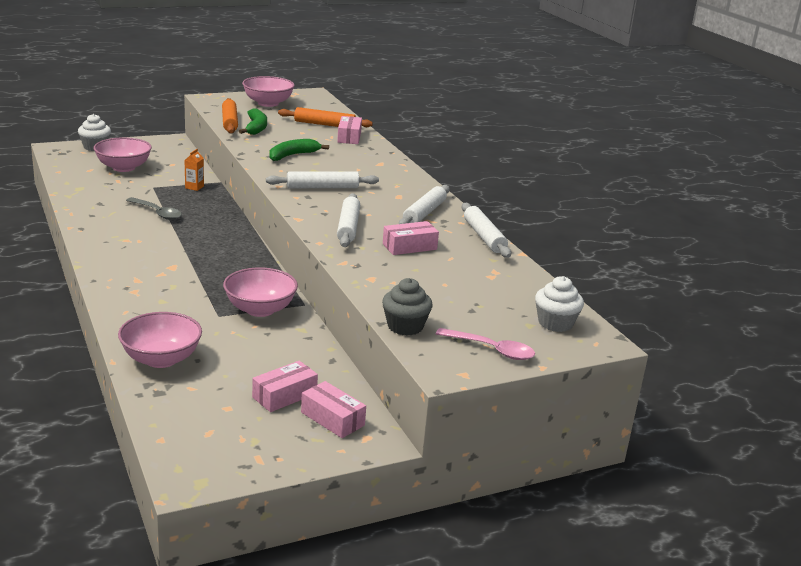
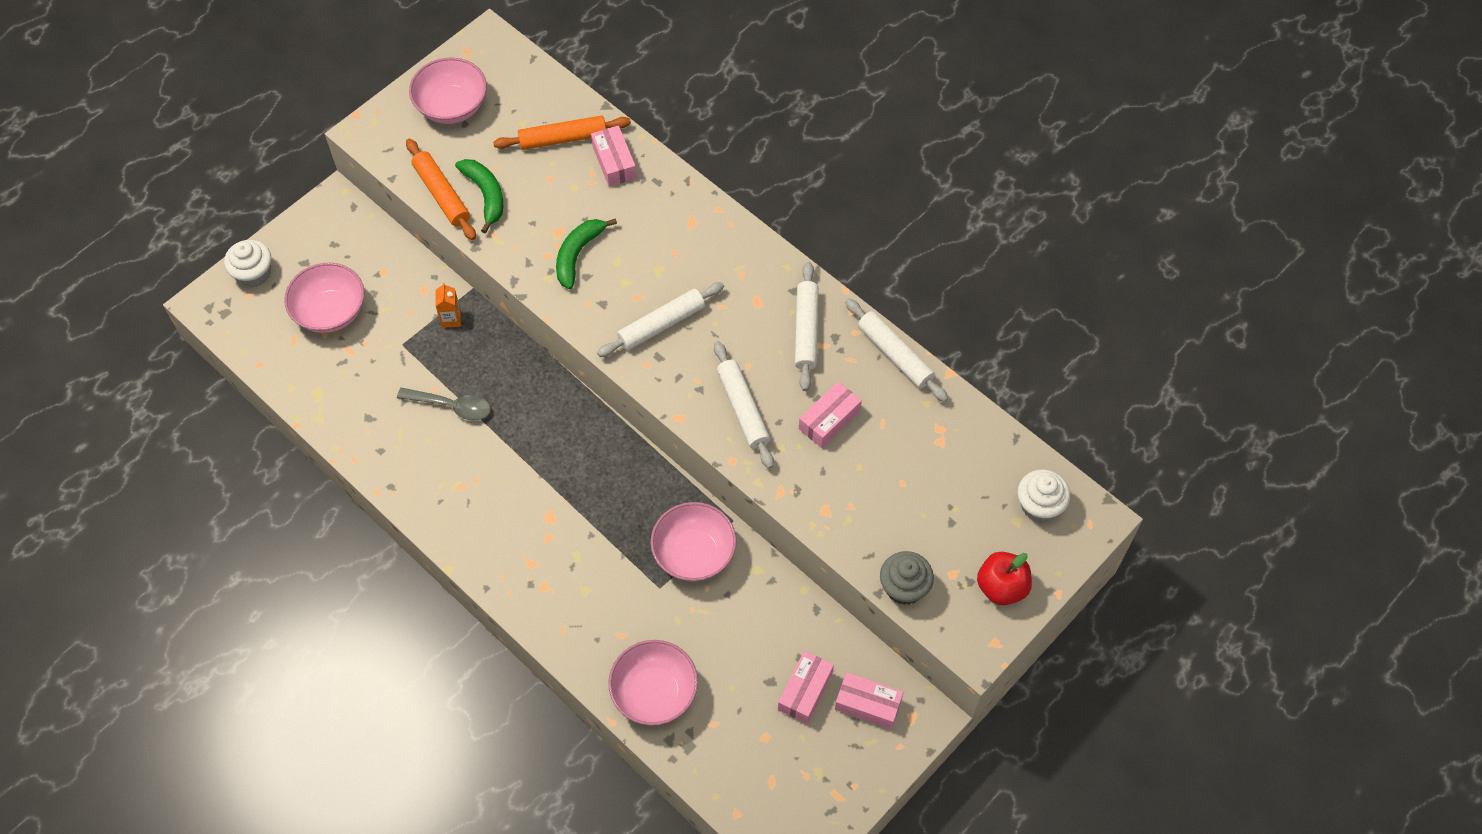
camera: 20 degrees left, 35 degrees up
pink spoon [436,328,535,360] -> red apple [977,552,1032,605]

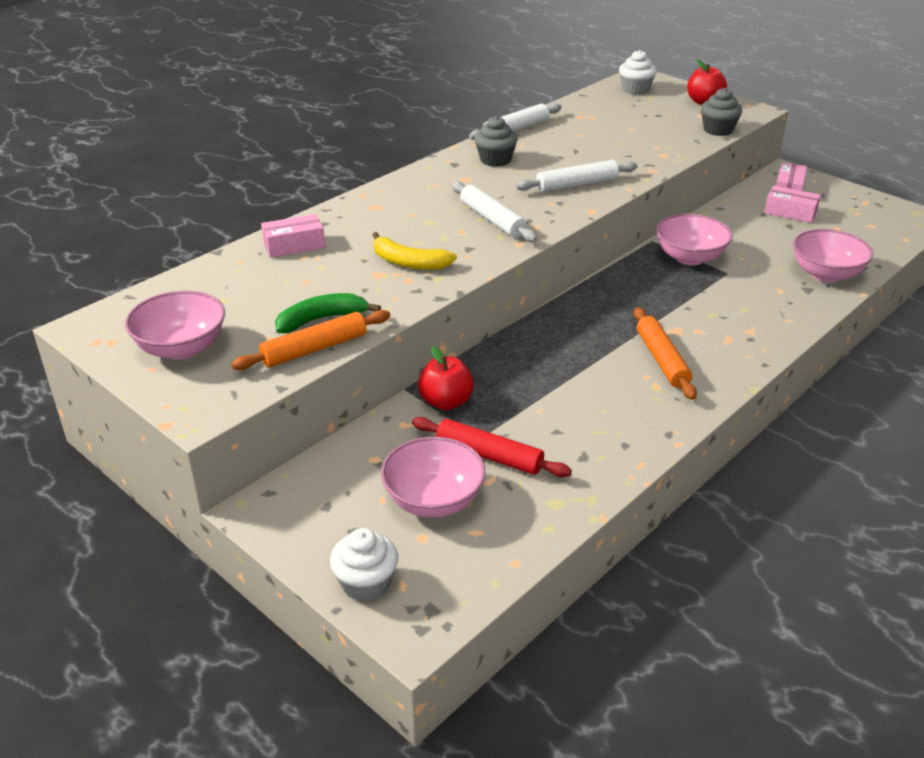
camera: 90 degrees left, 25 degrees down
grey spoon [397,388,491,421] -> none
orange carton [435,283,461,328] -> red apple [418,346,474,410]
orange rolling pin [493,115,631,150] -> orange rolling pin moved to [634,307,697,400]
green banana [556,218,617,289] -> yellow banana [372,232,457,270]
white rolling pin [795,262,819,391] -> grey cupcake [475,116,517,167]
pink box [799,382,862,448] -> none
none -> red rolling pin [412,417,572,477]

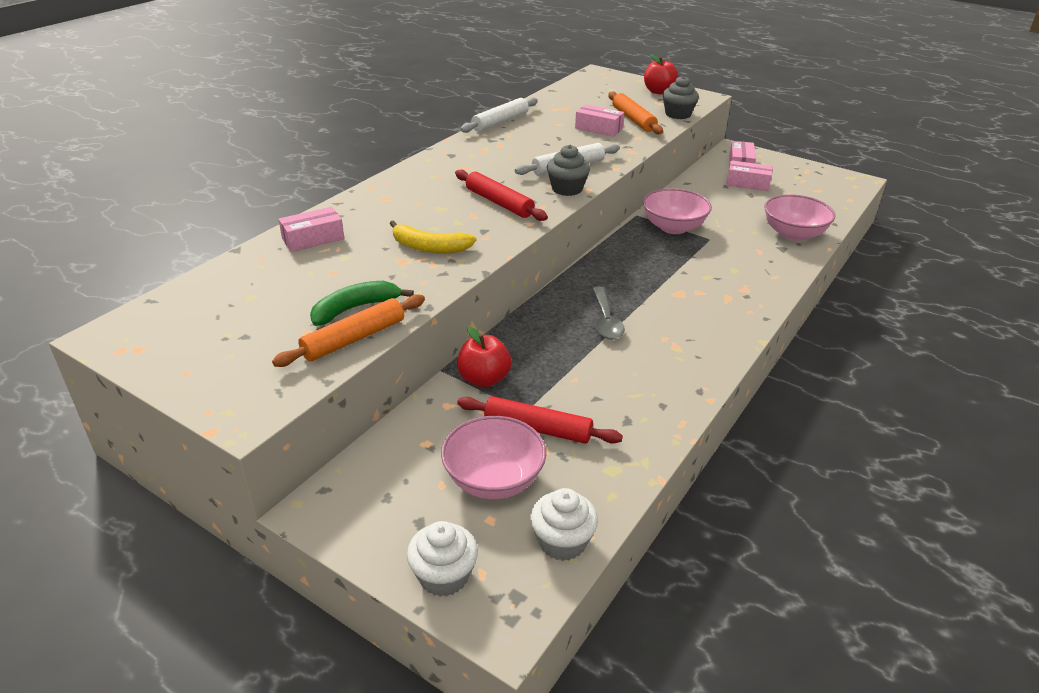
camera: 10 degrees left, 0 degrees up
pink bowl [125,291,225,359] -> none
white rolling pin [452,181,537,242] -> red rolling pin [455,170,548,221]
grey cupcake [475,116,517,167] -> grey cupcake moved to [547,145,590,196]
white cupcake [619,50,657,95] -> white cupcake moved to [530,488,598,561]
orange rolling pin [634,307,697,400] -> orange rolling pin moved to [608,91,663,134]
none -> pink box [575,104,624,137]
none -> grey spoon [592,287,625,340]

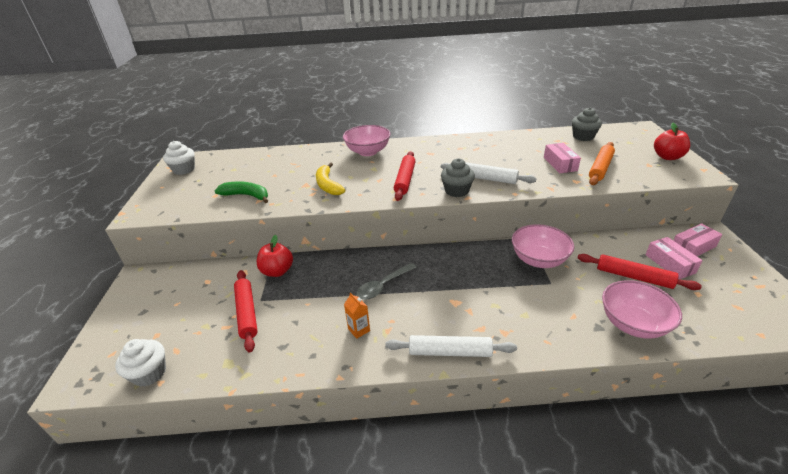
camera: 55 degrees right, 0 degrees up
orange rolling pin [272,294,425,367] -> none
pink box [278,207,344,252] -> none
white cupcake [407,521,478,597] -> white cupcake moved to [163,141,195,175]
pink bowl [441,416,546,499] -> pink bowl moved to [343,125,391,156]
white rolling pin [460,97,538,133] -> white rolling pin moved to [385,335,517,357]
grey cupcake [663,76,699,119] -> grey cupcake moved to [572,108,602,141]
none -> orange carton [344,293,370,339]
none -> red rolling pin [578,254,702,290]

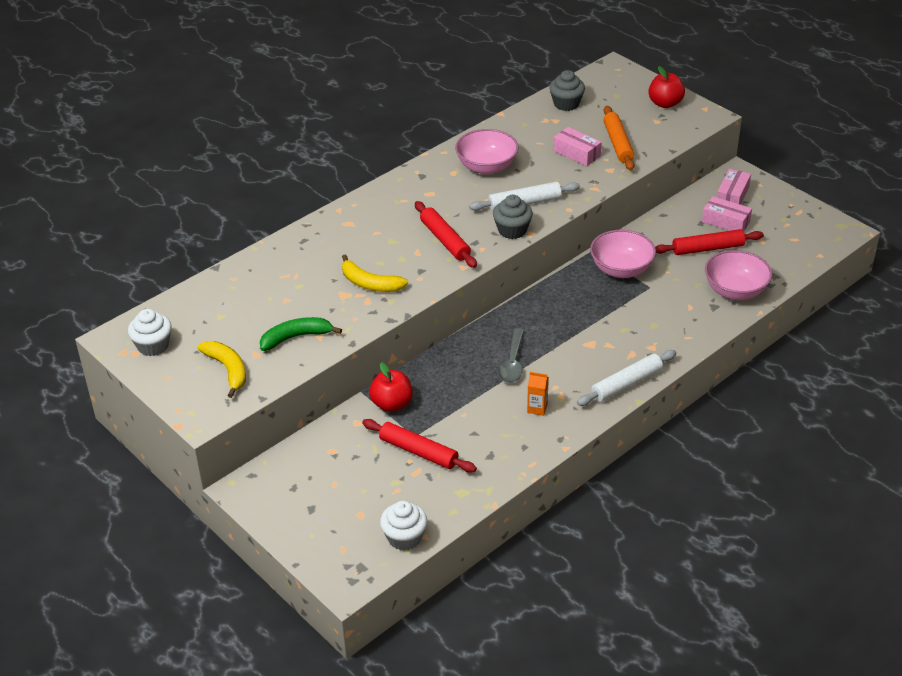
camera: 40 degrees left, 5 degrees up
pink bowl [343,125,391,156] -> pink bowl moved to [455,129,518,175]
none -> yellow banana [198,341,246,398]

